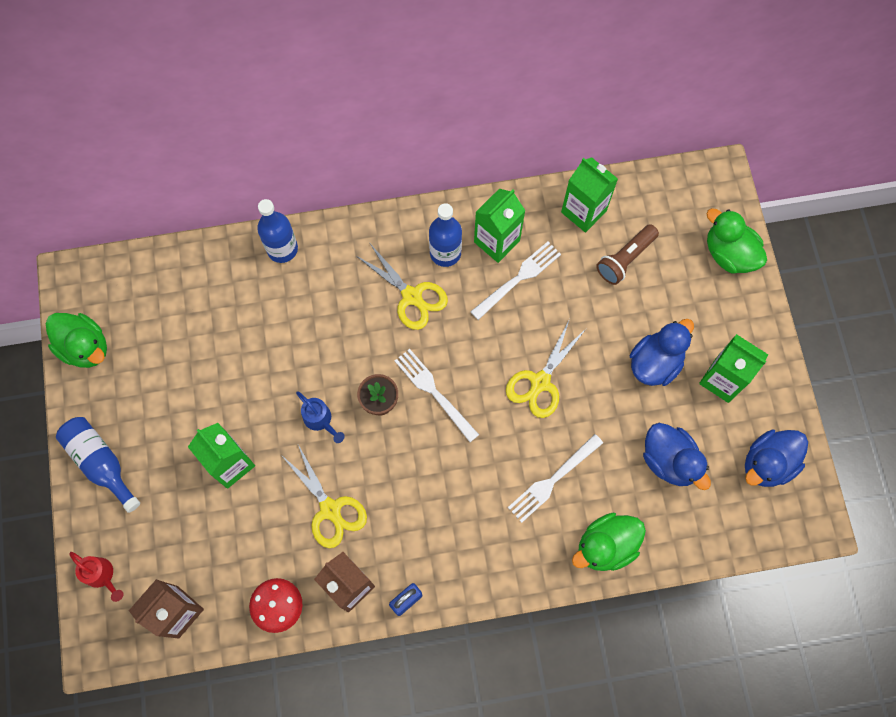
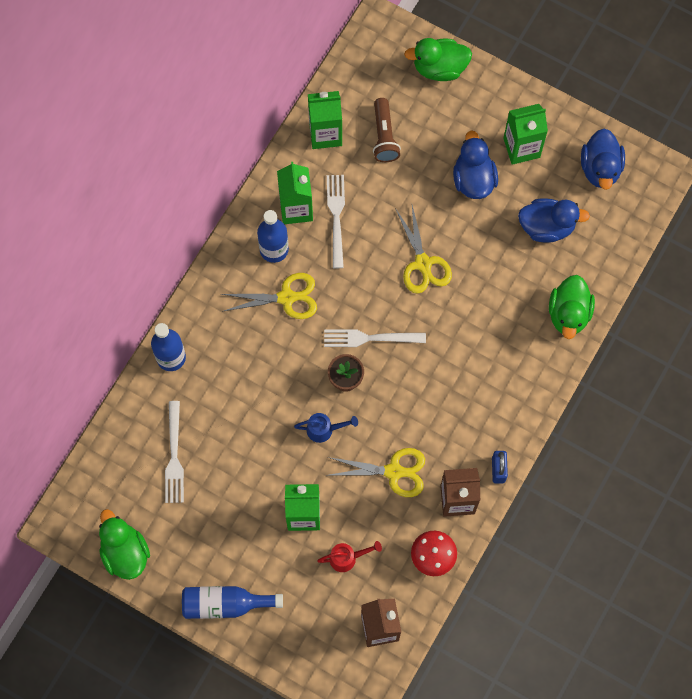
camera: 50 degrees left, 0 degrees up
green duck [46,313,107,368] -> green duck turned 105 degrees counterclockwise [99,509,150,580]
red watering can [70,552,124,602] -> red watering can moved to [317,541,382,572]
white fork [508,434,603,523] -> white fork moved to [165,401,184,503]

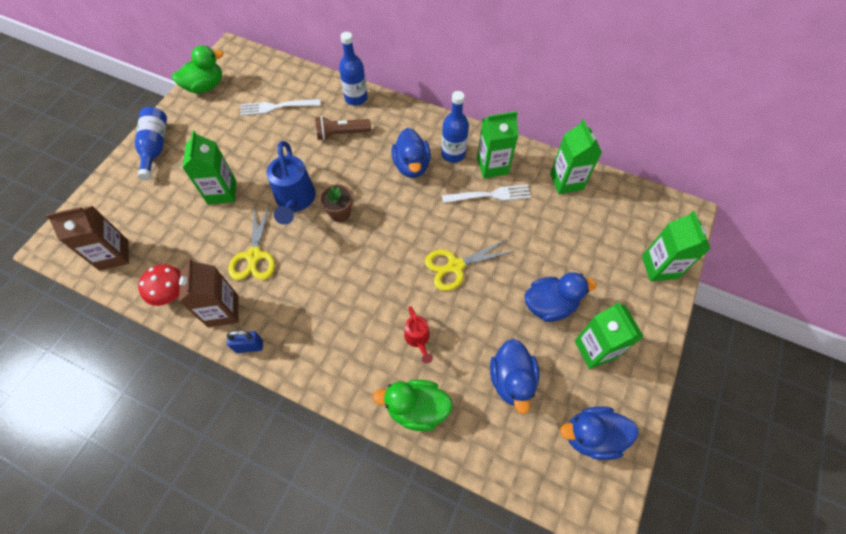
camera: 85 degrees right, 10 degrees down
yellow scissors [221,273,317,319] -> blue duck [391,128,431,178]
blue watering can [294,413,358,443] -> blue watering can [267,141,316,225], size x1.84
red watering can [317,541,382,572] -> red watering can moved to [404,306,433,364]
white fork [324,329,426,347] -> none
brown flashlight [373,98,401,162] -> brown flashlight moved to [315,116,371,140]
green duck [404,38,472,81] -> green carton [642,211,711,281]

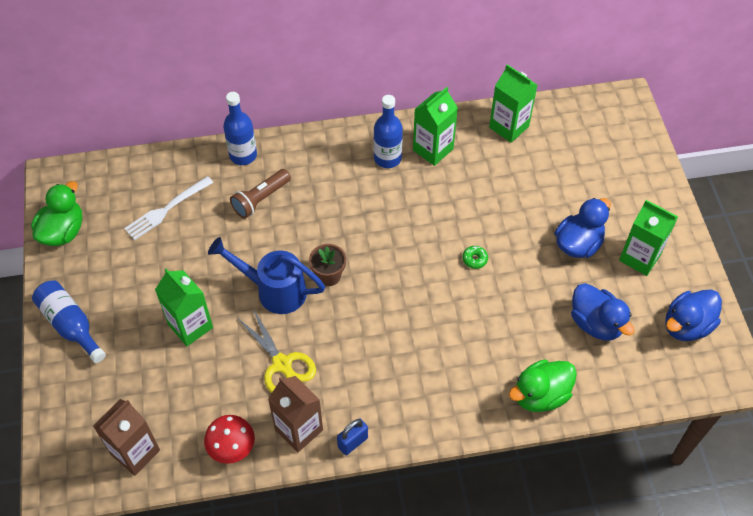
camera: 35 degrees left, 5 degrees down
blue watering can [267,141,316,225] -> blue watering can turned 150 degrees clockwise [208,237,325,314]
blue duck [391,128,431,178] -> none
red watering can [404,306,433,364] -> none
yellow scissors [425,239,515,291] -> green donut [462,246,488,269]
white fork [442,184,531,203] -> none
green carton [642,211,711,281] -> none

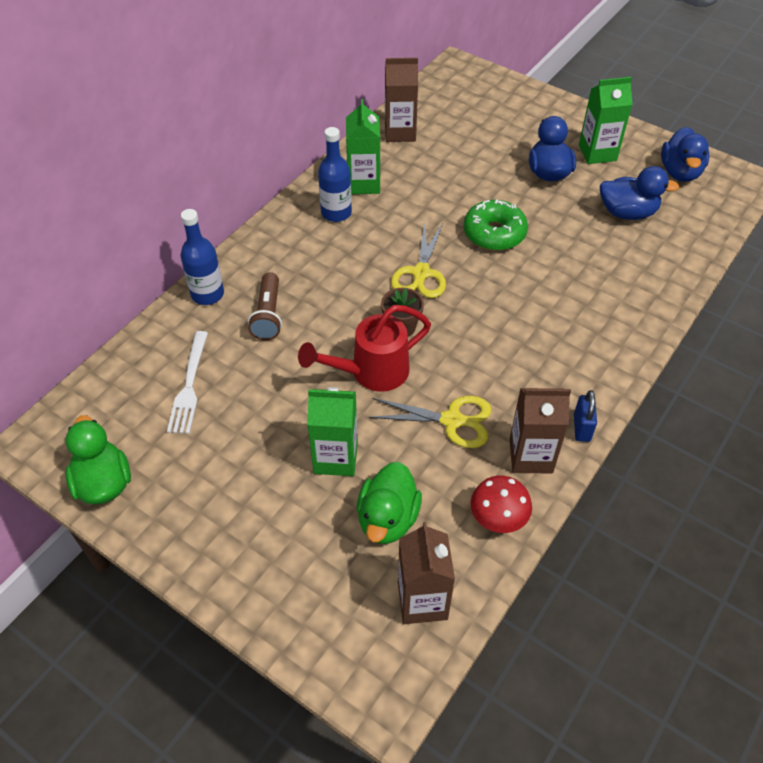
camera: 45 degrees left, 5 degrees down
blue bottle [32,280,106,363] -> none
blue watering can [208,237,325,314] -> red watering can [298,305,431,392]
green donut [462,246,488,269] -> green donut [464,200,528,251], size x2.35
green carton [489,64,537,143] -> brown carton [385,58,418,142]
green duck [509,359,577,412] -> green duck moved to [357,462,422,544]
none -> yellow scissors [391,222,446,298]

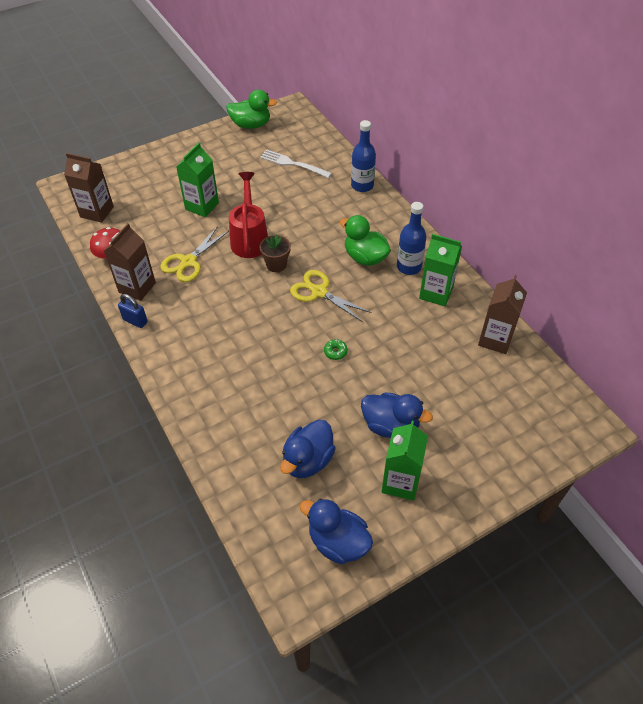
camera: 115 degrees right, 0 degrees up
brown flashlight [248,272,282,340] -> none
green duck [357,462,422,544] -> green duck moved to [340,215,391,266]
green donut [464,200,528,251] -> green donut [324,339,348,360], size x0.43

